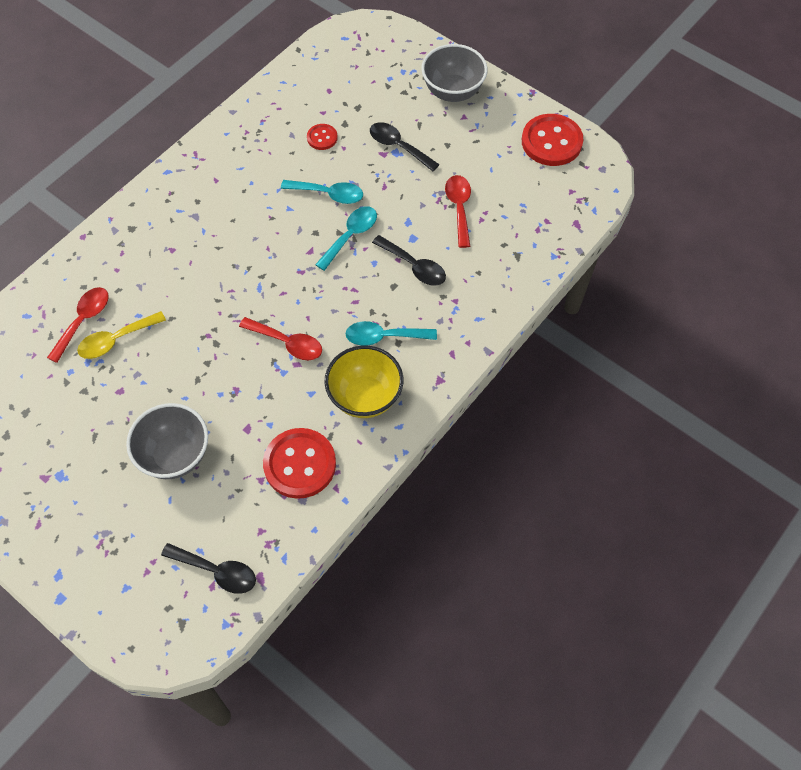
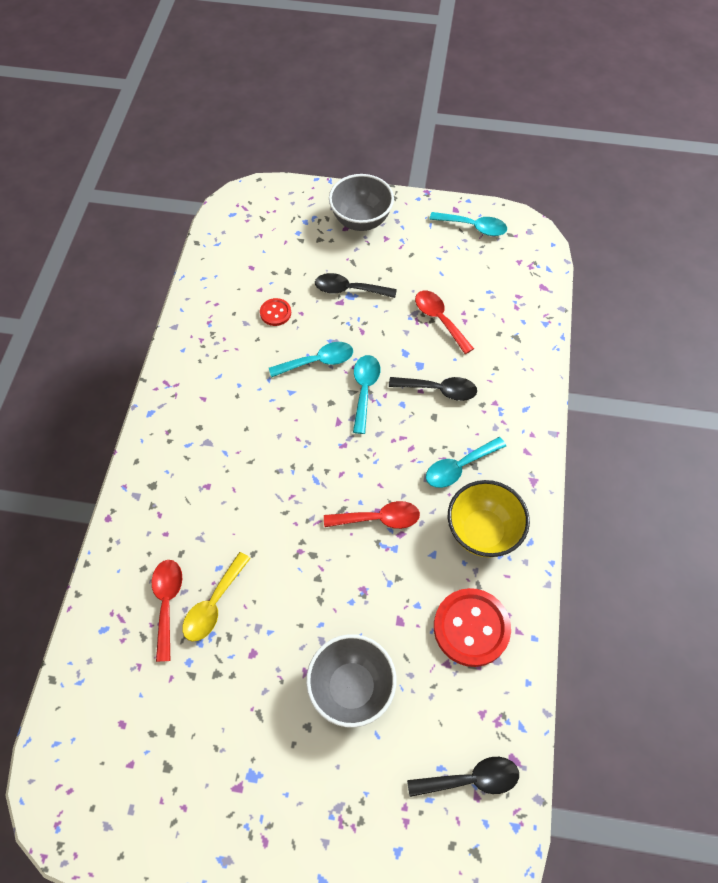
camera: 30 degrees left, 0 degrees up
red button [522,114,583,166] -> turquoise spoon [429,212,507,236]

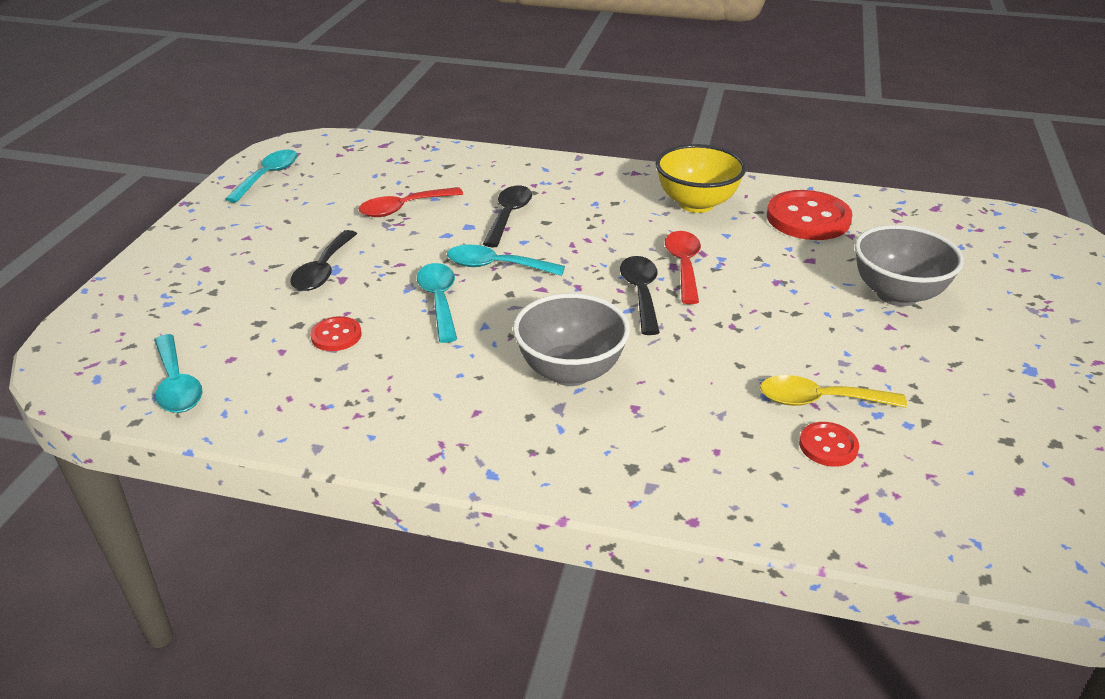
camera: 85 degrees left, 25 degrees down
red spoon [152,560,182,662] -> red button [799,422,859,467]
yellow spoon [182,552,251,642] -> yellow spoon turned 150 degrees clockwise [760,375,907,408]
grey bowl [329,174,394,231] -> grey bowl moved to [513,293,630,386]
black spoon [407,757,519,797] -> black spoon moved to [620,256,660,335]
turquoise spoon [426,437,506,488] -> turquoise spoon moved to [154,334,202,413]

